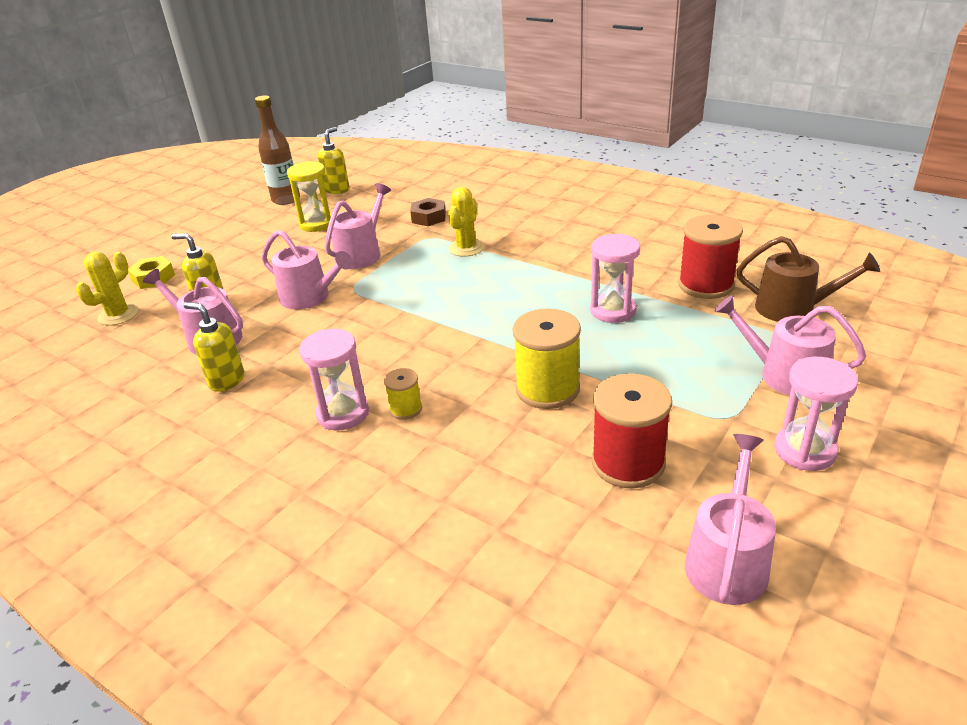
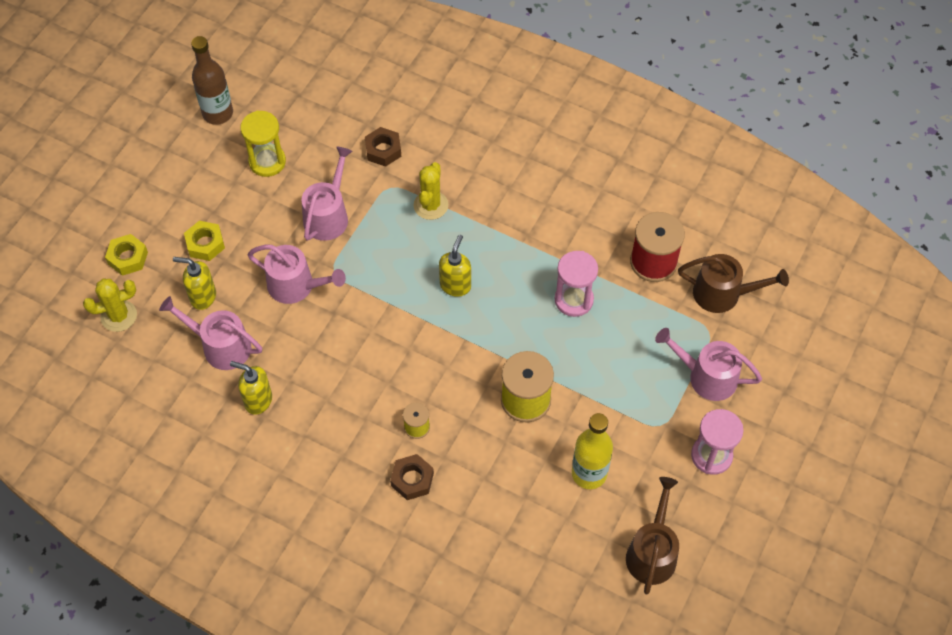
camera: 10 degrees left, 25 degrees up
yellow cactus [76,252,138,326] -> yellow cactus turned 45 degrees clockwise [83,279,137,332]
pink hourglass [299,329,369,431] -> none
yellow soap dispenser [318,127,350,194] -> yellow soap dispenser moved to [439,235,471,297]
red spool [592,373,672,489] -> yellow bottle [572,413,613,489]
pink watering can [685,434,776,605] -> brown watering can [626,477,679,594]
none -> yellow nut [184,221,225,261]
none -> brown nut [390,454,434,500]

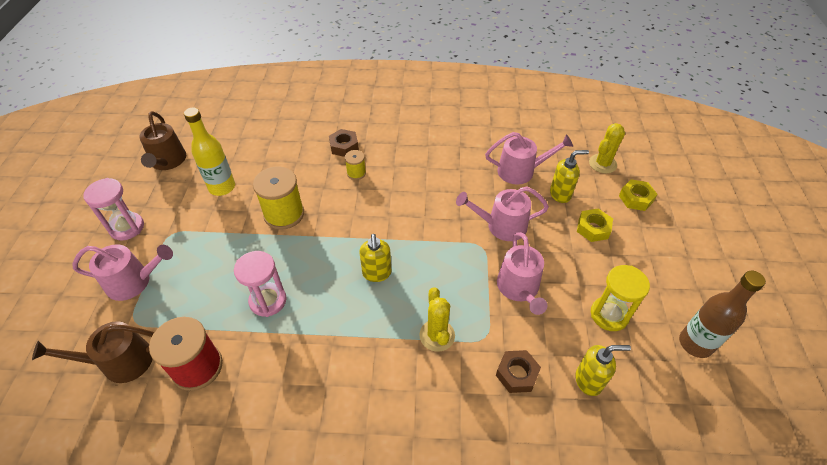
camera: 155 degrees right, 10 degrees down
yellow soap dispenser [230,361,272,415] -> yellow soap dispenser moved to [575,345,631,396]

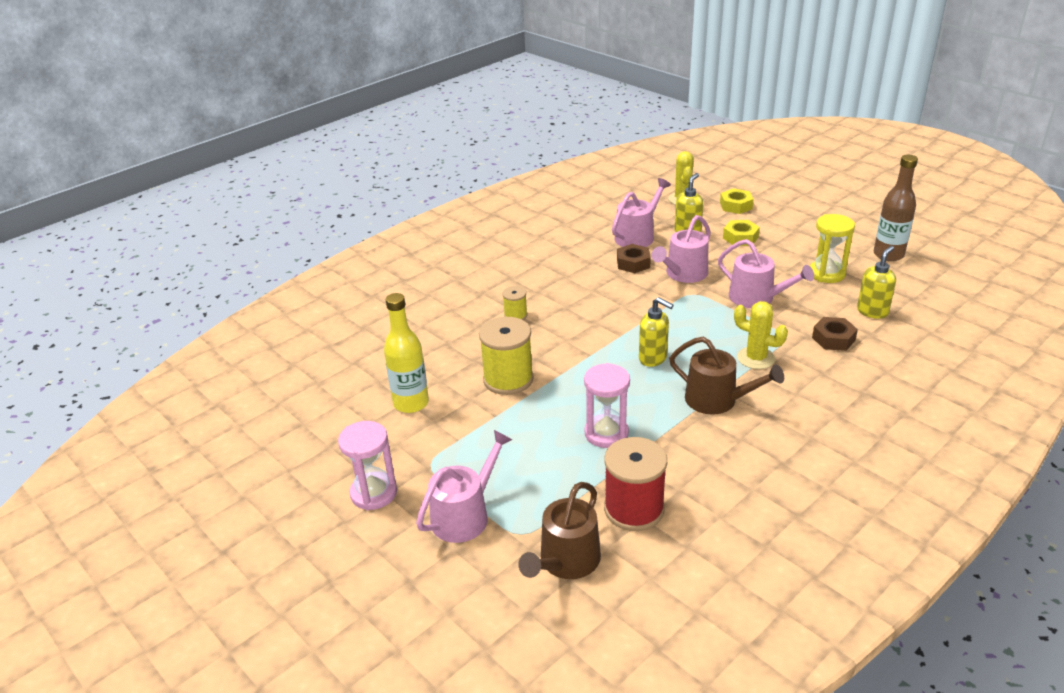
camera: 45 degrees left, 15 degrees down
brown watering can [139,111,186,170] -> brown watering can moved to [669,337,784,415]
brown nut [329,129,359,157] -> brown nut moved to [617,244,651,273]

